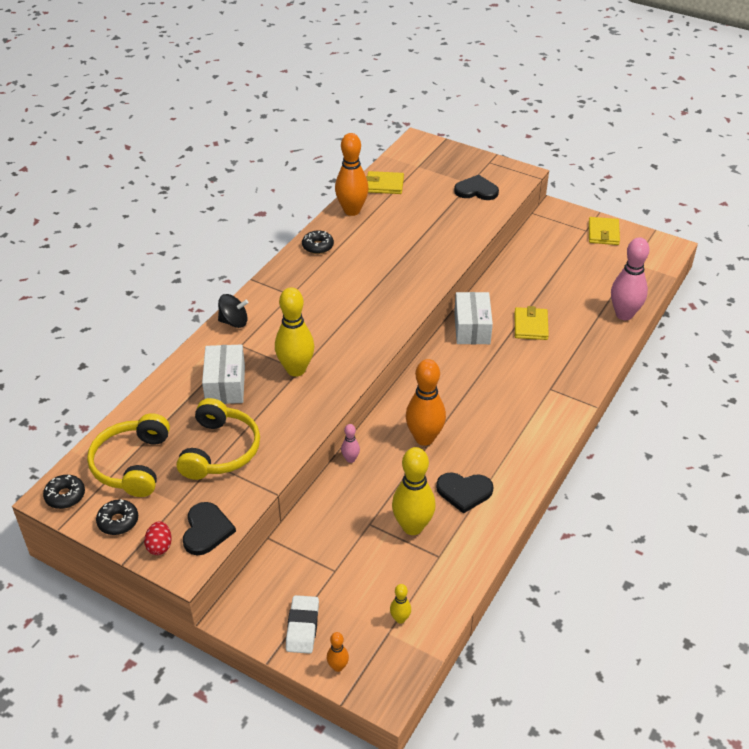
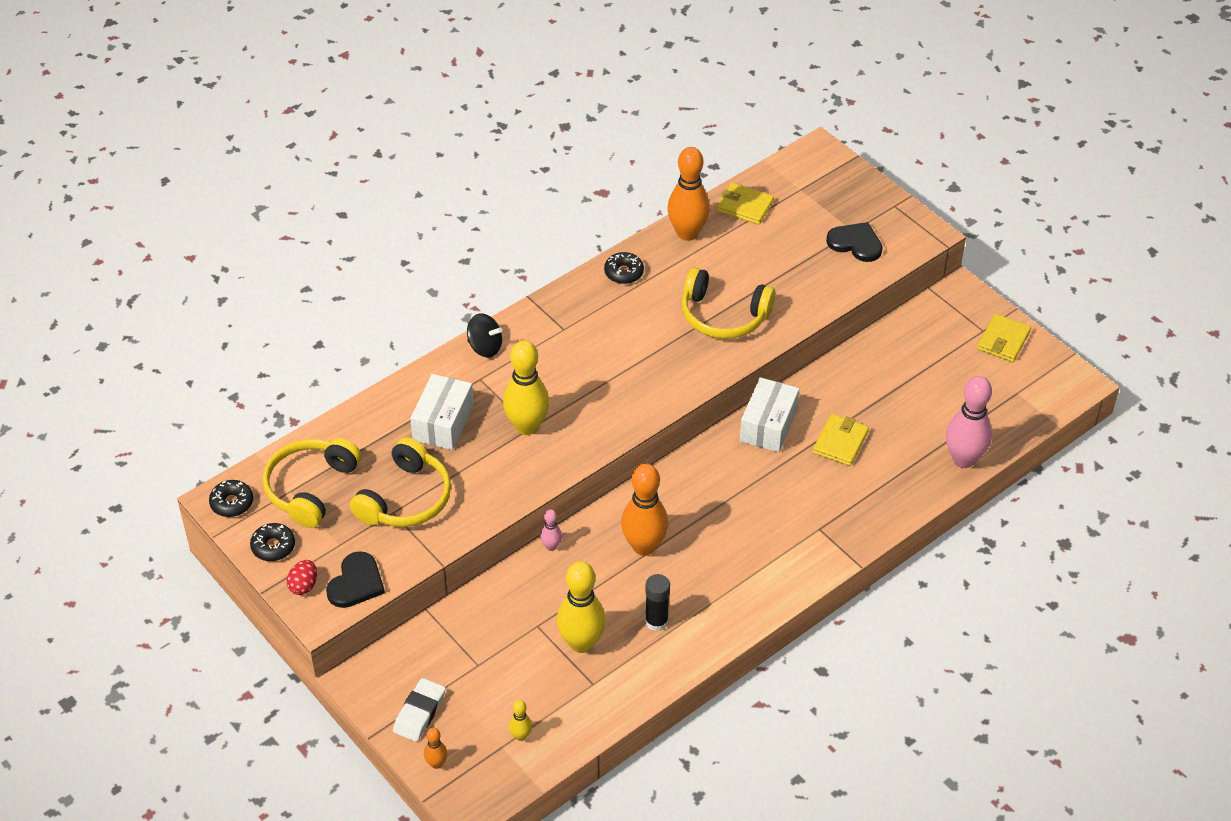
camera: 20 degrees right, 5 degrees up
black heart [436,472,494,514] -> black glue stick [645,574,670,631]
none -> yellow headphones [682,267,775,339]

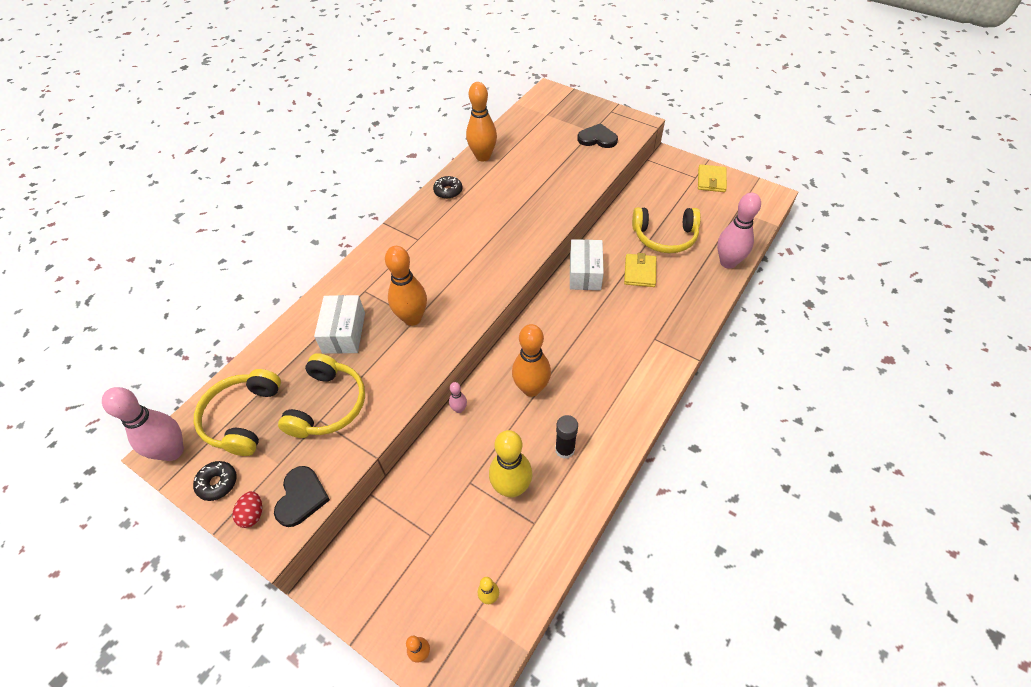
camera: 15 degrees left, 5 degrees up
black donut [209,480,253,517] -> pink bowling pin [102,387,184,461]
white eraser [393,678,446,742] -> none
black spinning top [467,313,502,357] -> none
yellow bowling pin [503,340,549,435] -> orange bowling pin [385,246,427,326]
yellow headphones [682,267,775,339] -> yellow headphones moved to [632,207,701,253]
yellow wallet [717,183,774,225] -> none

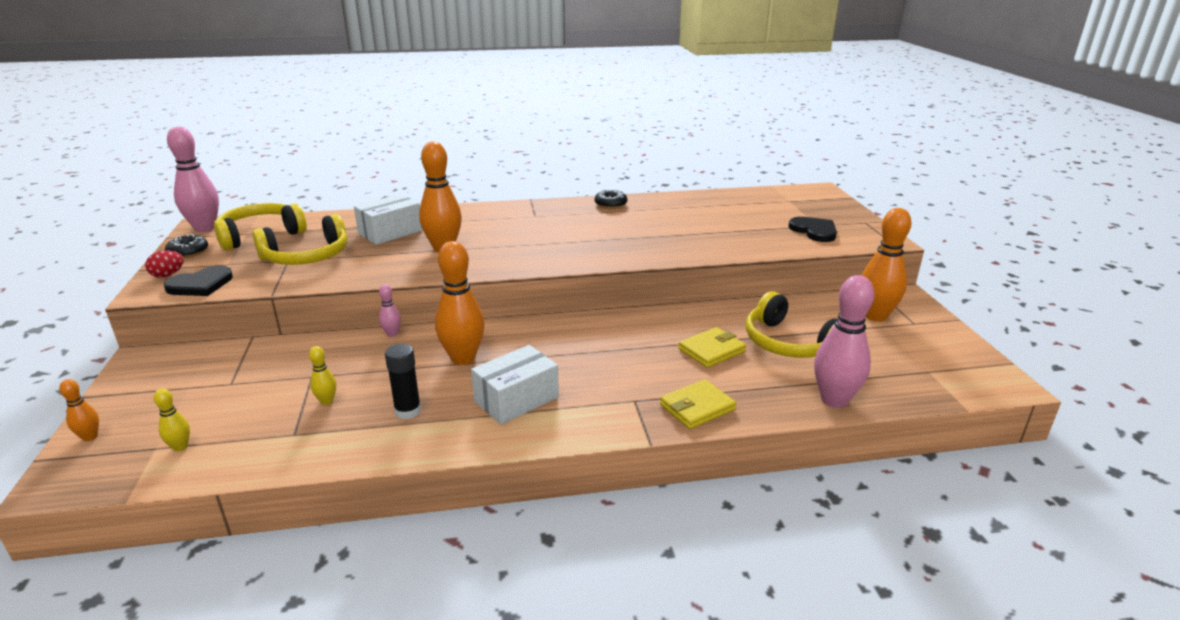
camera: 45 degrees right, 25 degrees down
orange bowling pin [466,82,497,162] -> orange bowling pin moved to [861,208,911,322]
yellow bowling pin [489,430,532,498] -> yellow bowling pin [309,346,336,405], size x0.46
white box [570,239,604,290] -> white box moved to [471,345,559,424]
yellow wallet [698,164,727,192] -> yellow wallet moved to [660,379,736,429]

